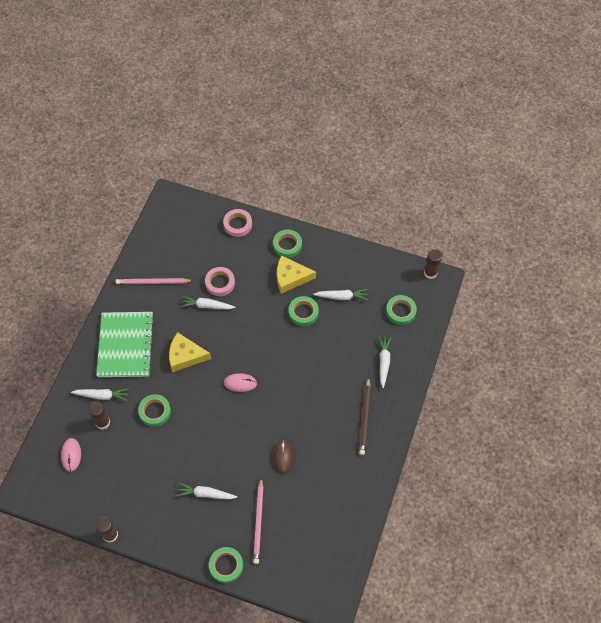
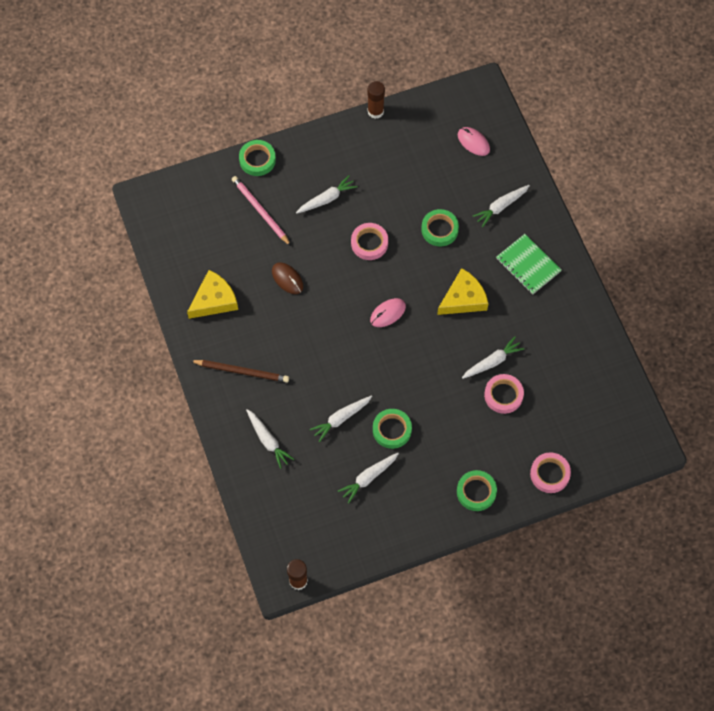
camera: 140 degrees right, 5 degrees up
brown glue stick [88,402,110,430] -> none
green notebook [96,312,155,377] -> green notebook [496,234,562,295], size x0.63
pink pencil [116,278,193,284] -> none
yellow cheese [277,256,316,294] -> yellow cheese moved to [187,270,238,319]
brown pencil [359,377,371,455] -> brown pencil turned 135 degrees clockwise [191,360,289,383]
green tape [386,295,417,325] -> none
none -> white carrot [310,395,372,442]
none -> pink tape [351,223,388,260]

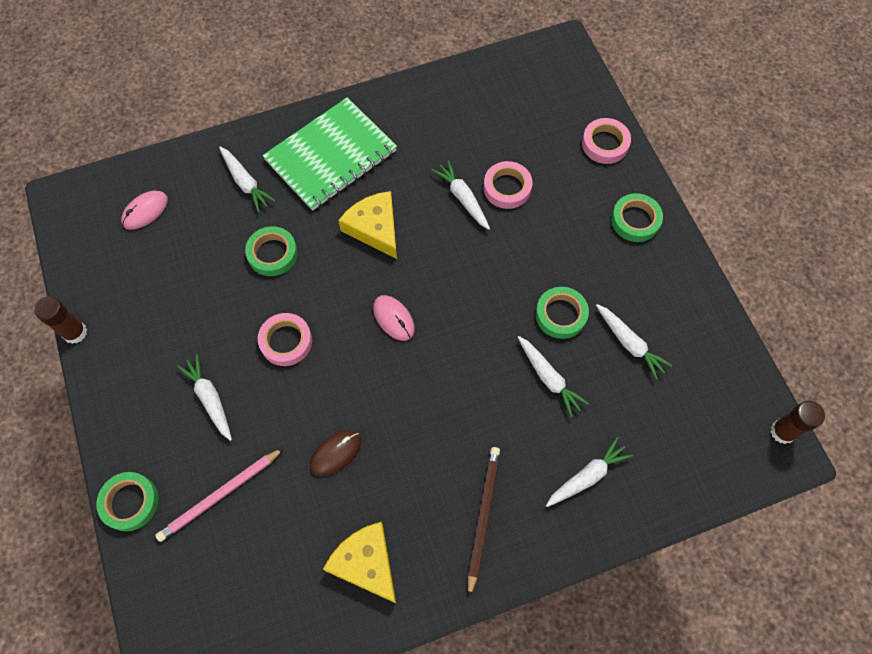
camera: 90 degrees left, 0 degrees up
green notebook [496,234,562,295] -> green notebook [262,97,397,211], size x1.59

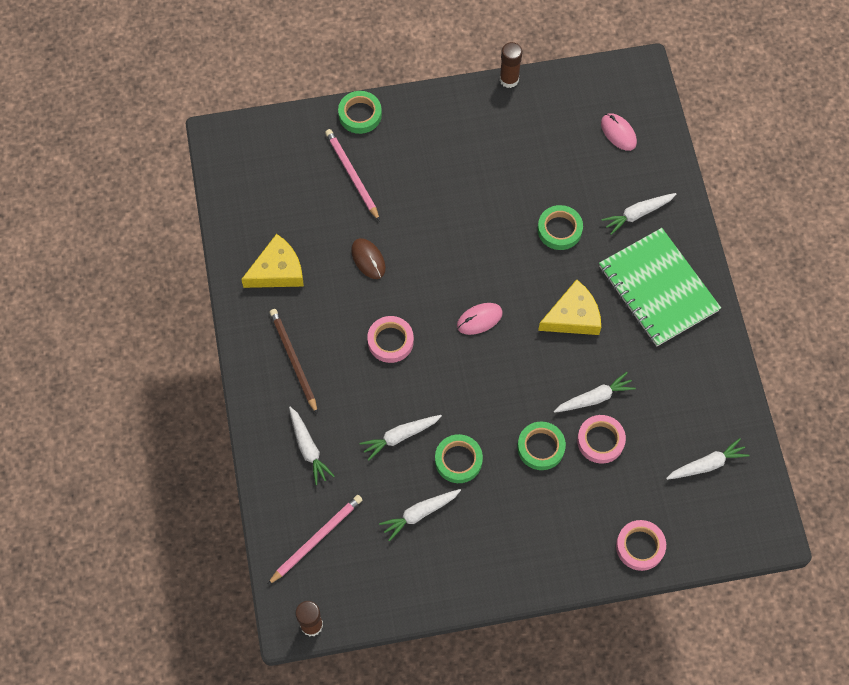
camera: 100 degrees right, 0 degrees up
white carrot [177,354,232,441] -> white carrot moved to [666,438,750,480]
pink tape [258,313,312,366] -> pink tape moved to [367,316,414,363]
brown pencil [468,447,500,597] -> brown pencil turned 135 degrees counterclockwise [270,309,318,414]
green tape [611,193,663,242] -> green tape moved to [517,421,566,470]
none -> pink pencil [267,495,362,585]

